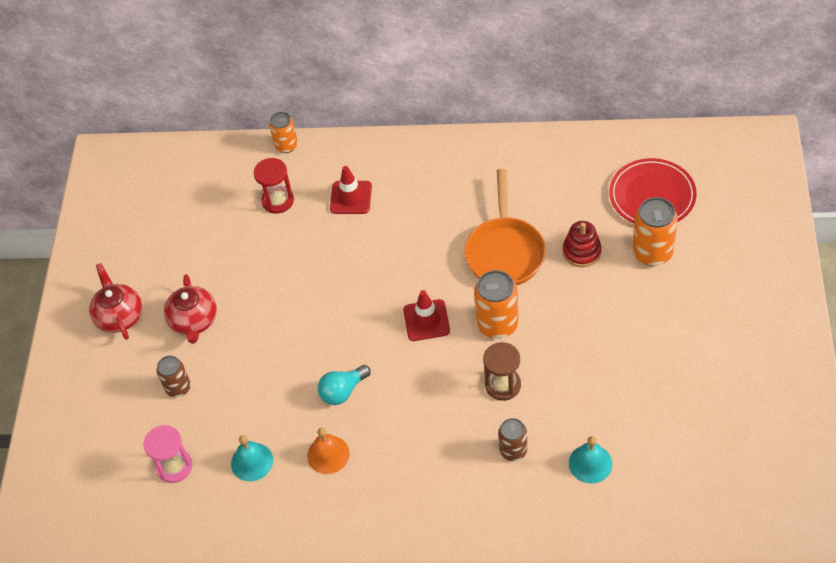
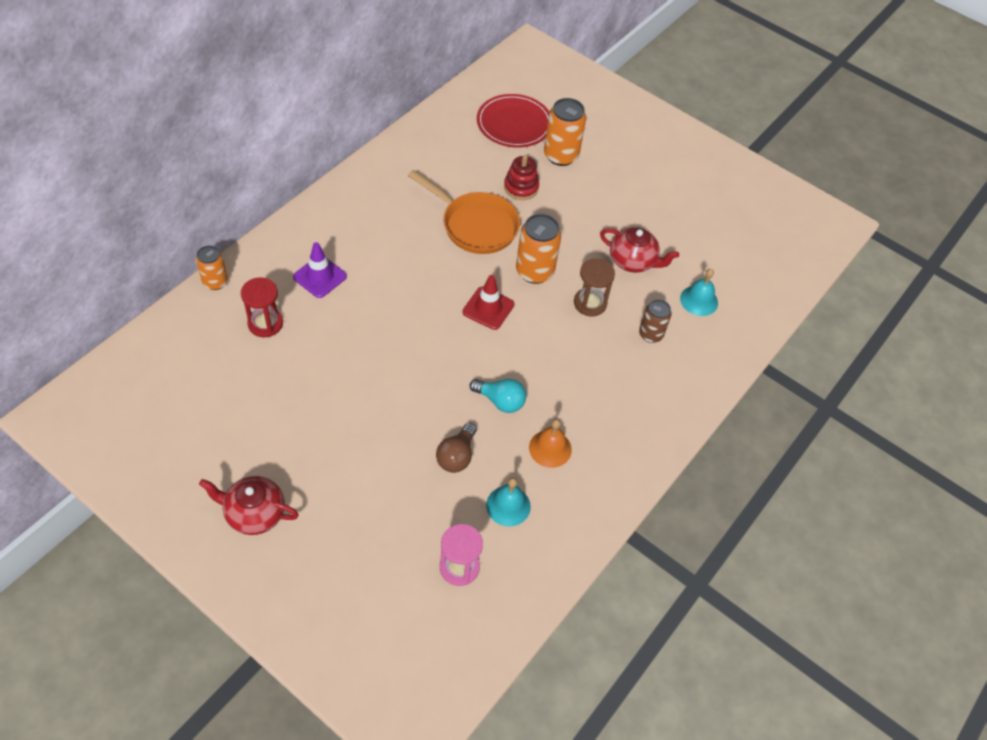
camera: 65 degrees left, 0 degrees up
brown can [156,355,191,398] -> none
red teapot [164,274,217,344] -> red teapot moved to [600,227,679,273]
turquoise light bulb [318,365,371,405] -> turquoise light bulb turned 60 degrees counterclockwise [469,379,526,413]
red traffic cone [330,166,372,214] -> purple traffic cone [293,242,347,298]
none -> brown light bulb [436,423,476,473]

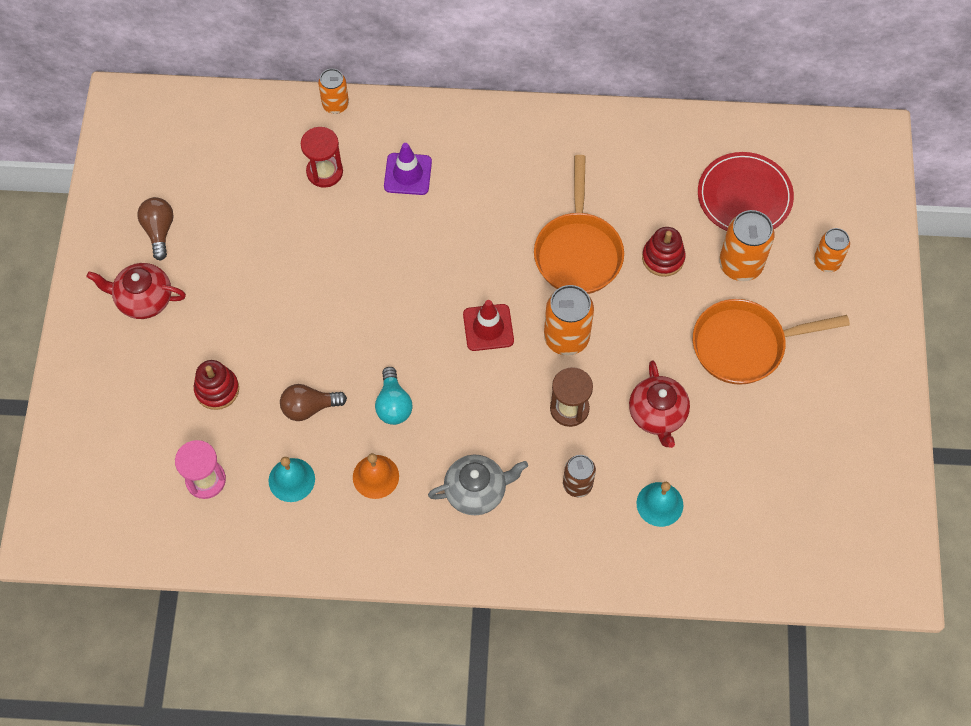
camera: 60 degrees right, 10 degrees up
red teapot [199,476,299,535] -> red teapot turned 60 degrees counterclockwise [86,263,186,319]
none -> brown light bulb [137,197,174,261]
none -> red stacking toy [194,360,239,410]
none -> grey teapot [428,455,528,515]
none -> orange pan [693,299,850,385]
none -> orange can [814,228,850,272]

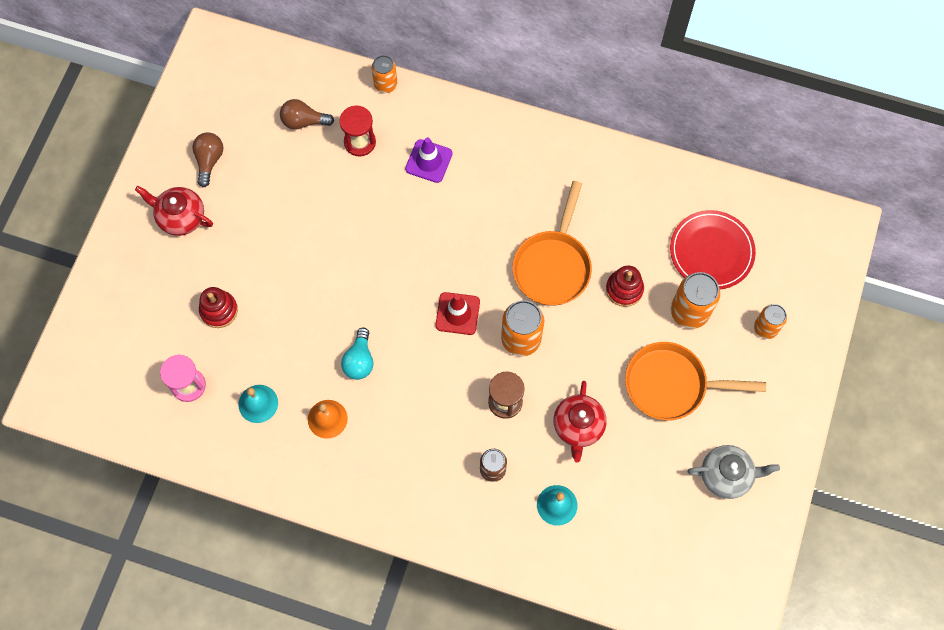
camera: 15 degrees right, 5 degrees up
brown light bulb [280,384,347,421] -> brown light bulb moved to [280,99,334,130]
grey teapot [428,455,528,515] -> grey teapot moved to [687,445,780,499]

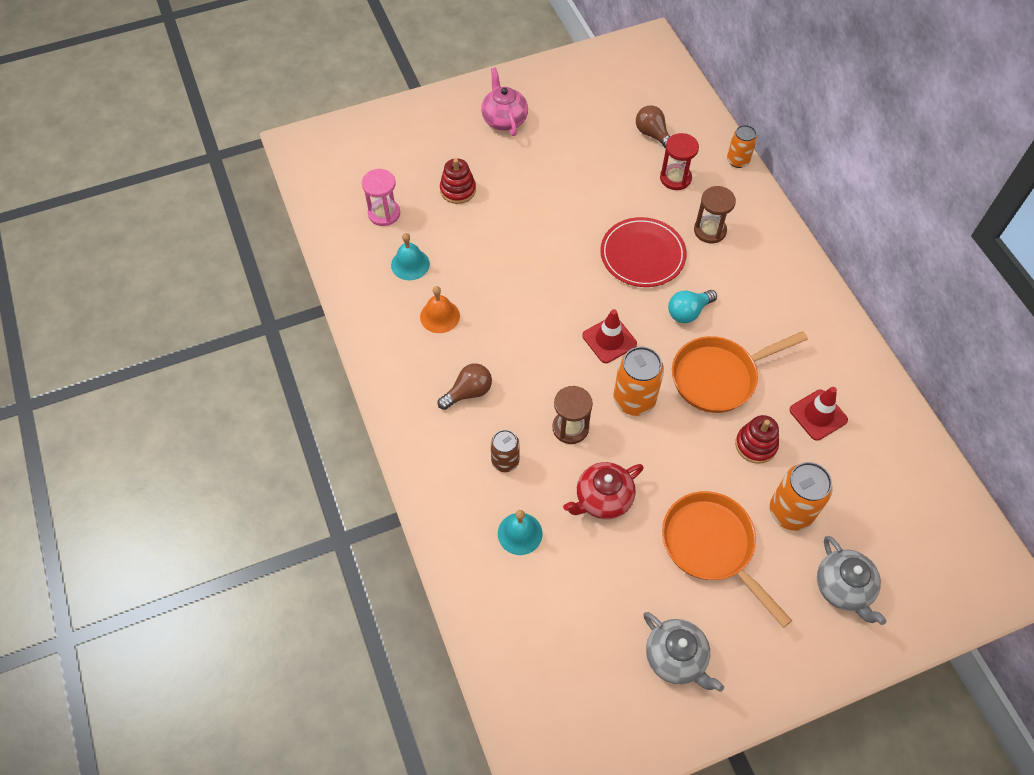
camera: 50 degrees right, 10 degrees down
red teapot [135,186,213,236] -> pink teapot [481,67,528,136]
brown light bulb [192,132,223,187] -> brown light bulb moved to [438,363,492,410]
turquoise light bulb [341,327,373,380] -> turquoise light bulb moved to [668,290,717,323]
purple traffic cone [405,137,453,183] -> brown hourglass [694,186,736,243]
red plate [670,210,756,289] -> red plate moved to [600,217,687,287]
orange can [754,304,787,339] -> grey teapot [817,536,886,625]
none -> red traffic cone [789,387,848,441]

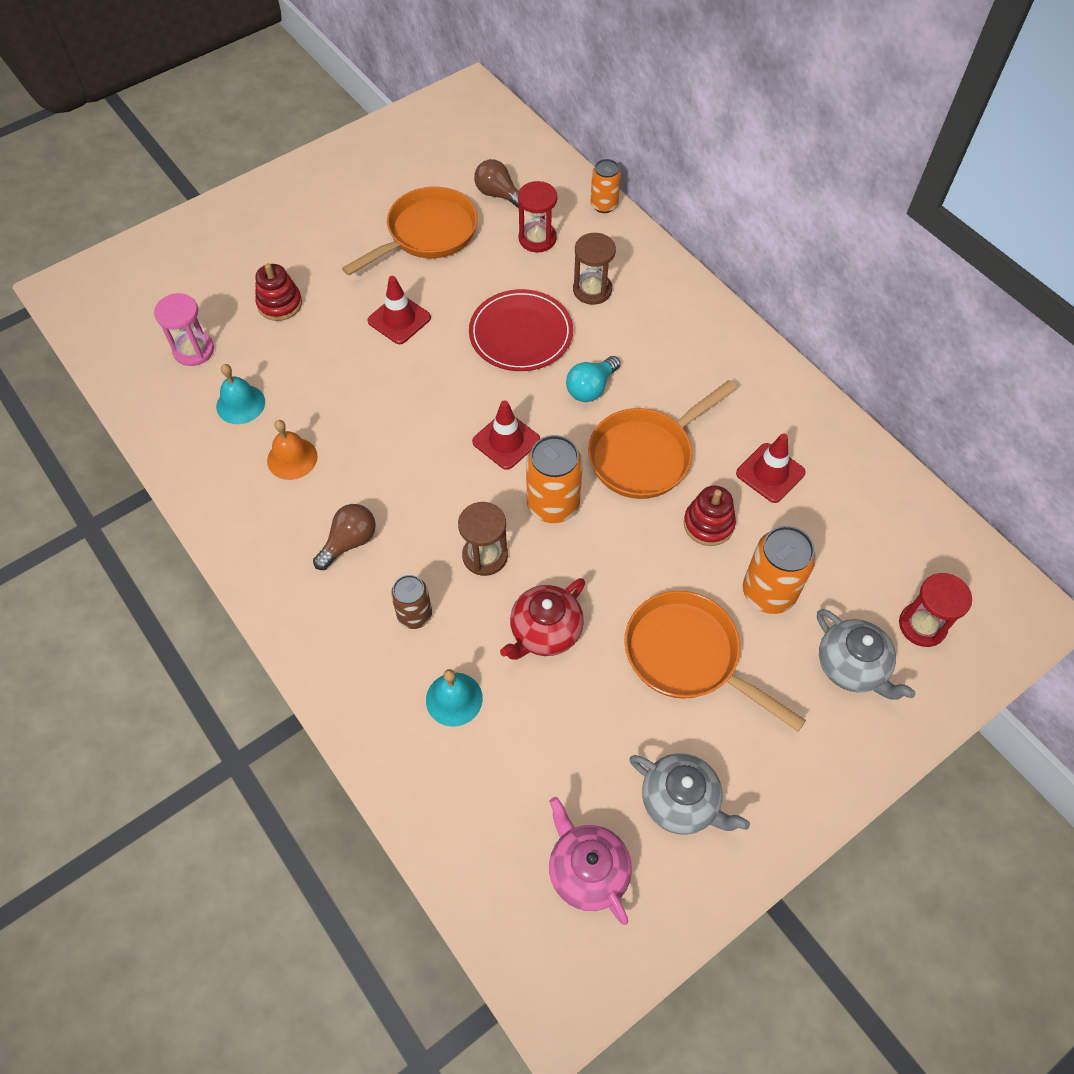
camera: 15 degrees left, 0 degrees up
pink teapot [481,67,528,136] -> pink teapot moved to [549,797,632,925]
none -> orange pan [342,187,478,276]
none -> red traffic cone [368,276,431,344]
none -> red hourglass [899,573,972,647]

